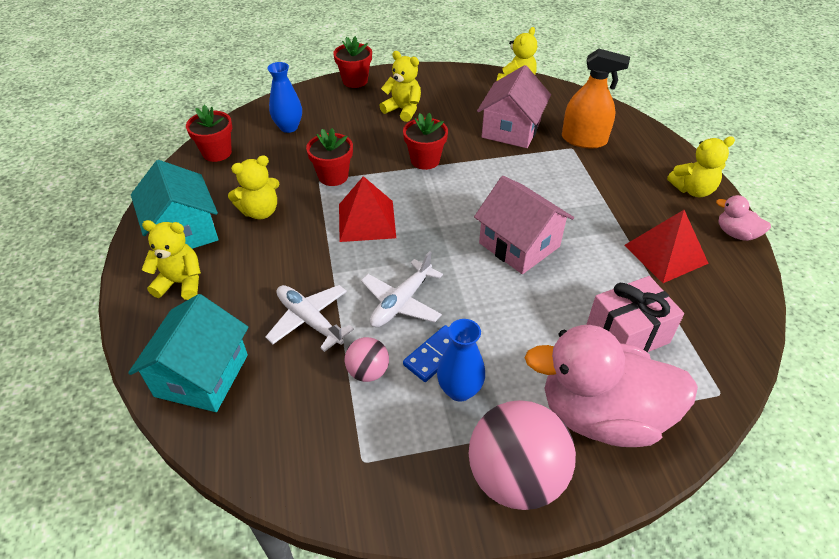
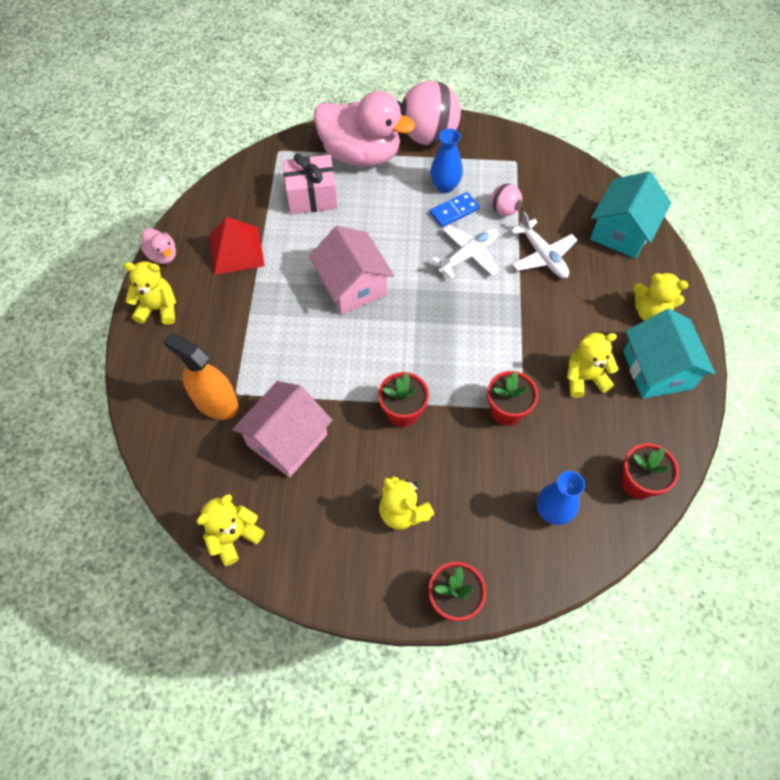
camera: 165 degrees left, 15 degrees up
red pyramid [339,176,396,242] -> none

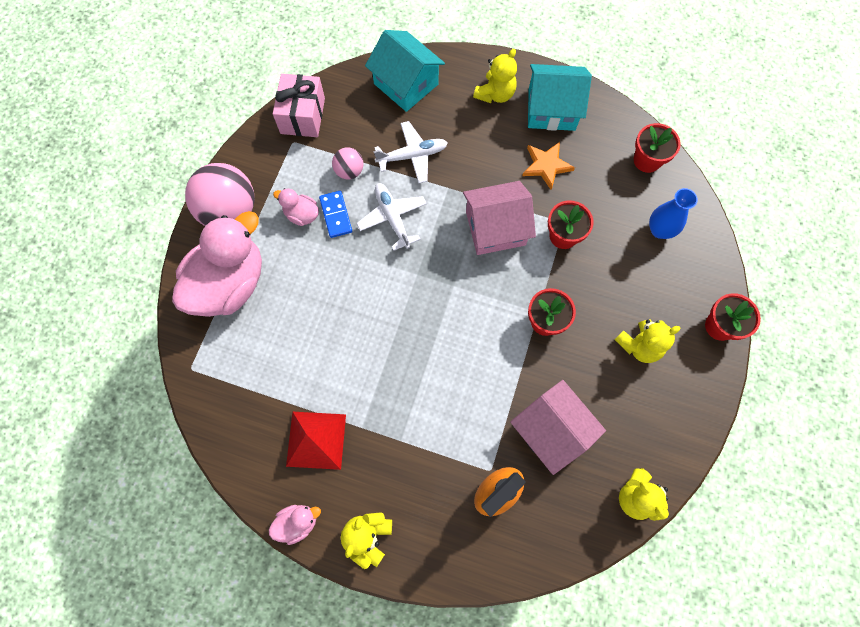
camera: 75 degrees left, 10 degrees up
pink gift [283,153,338,214] -> pink gift moved to [273,73,325,137]
pink house [309,226,394,315] -> pink house moved to [463,181,536,255]
blue vase [430,129,463,193] -> pink duck [273,188,319,226]
yellow teddy bear [567,333,619,398] -> orange star [522,142,575,190]

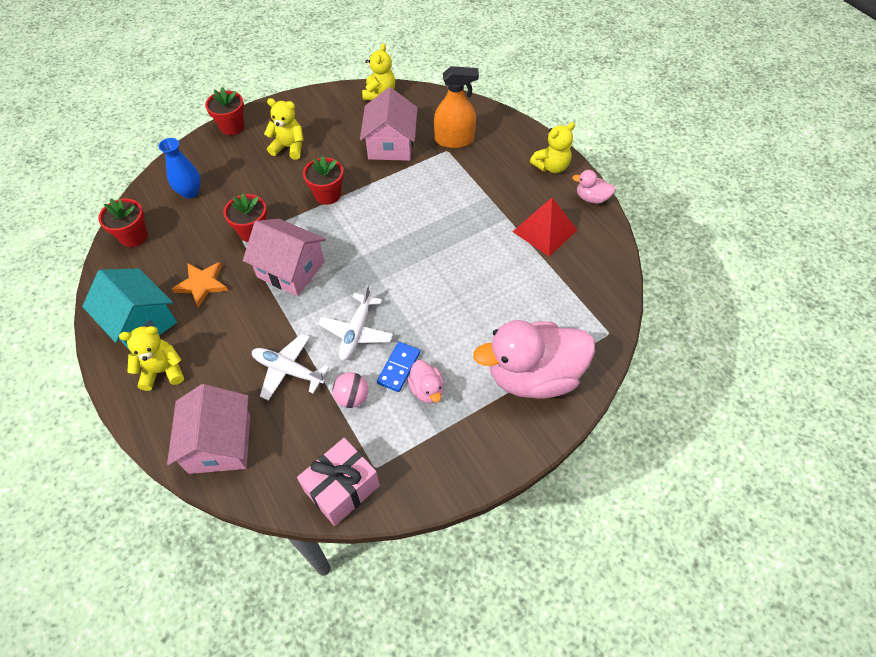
camera: 140 degrees left, 15 degrees down
pink ball [185,163,255,226] -> none
turquoise house [365,30,445,112] -> pink house [167,384,250,474]

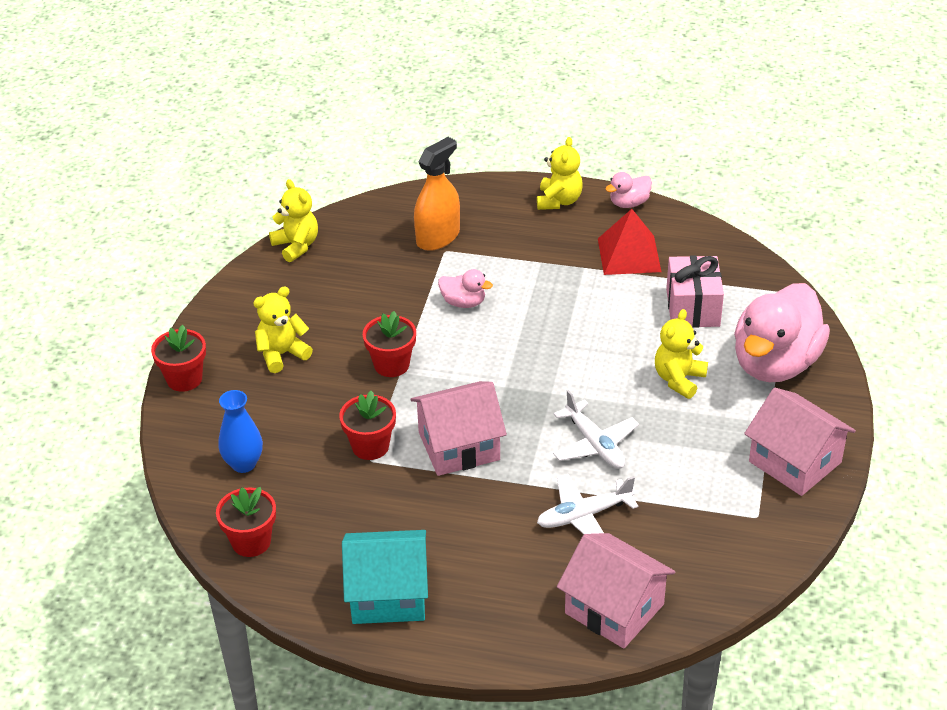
camera: 45 degrees left, 15 degrees down
yellow teddy bear [119,326,184,391] -> yellow teddy bear moved to [655,309,708,399]
orange star [172,262,228,308] -> none
pink gift [297,438,380,526] -> pink gift moved to [666,255,724,328]
pink ball [332,372,368,408] -> none
pink house [360,87,418,161] -> pink house moved to [744,387,856,496]
blue domino [377,342,420,392] -> none
pink duck [407,360,444,404] -> pink duck moved to [438,269,493,308]

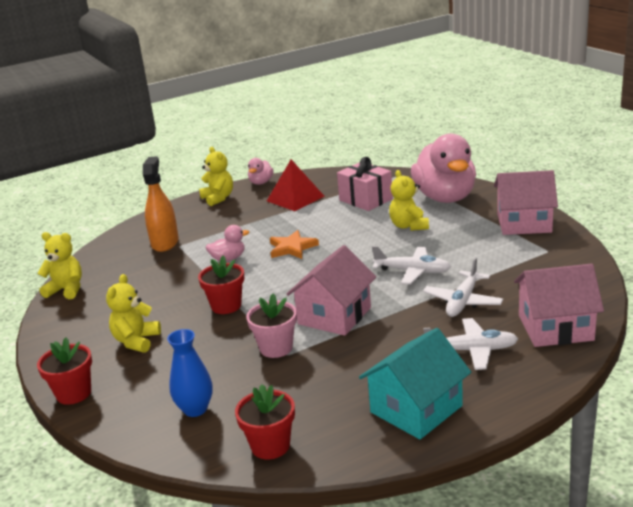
camera: 40 degrees left, 15 degrees down
red flower pot [339,391,396,460] -> pink flower pot [246,293,297,358]
none -> orange star [270,230,319,259]
none -> white plane [423,318,518,370]

